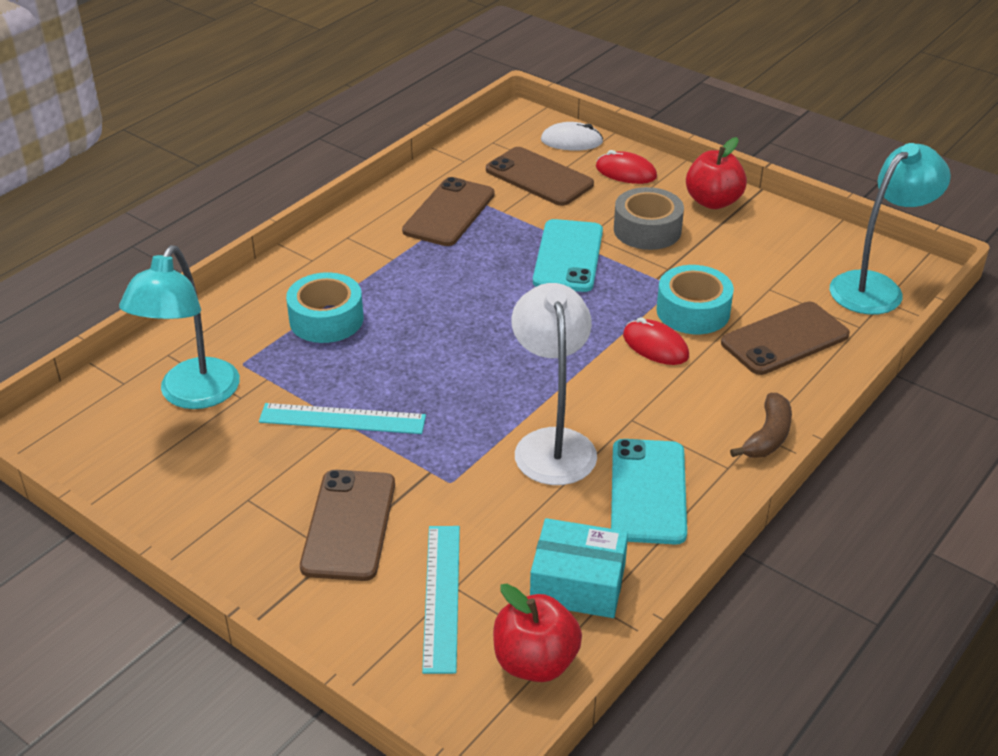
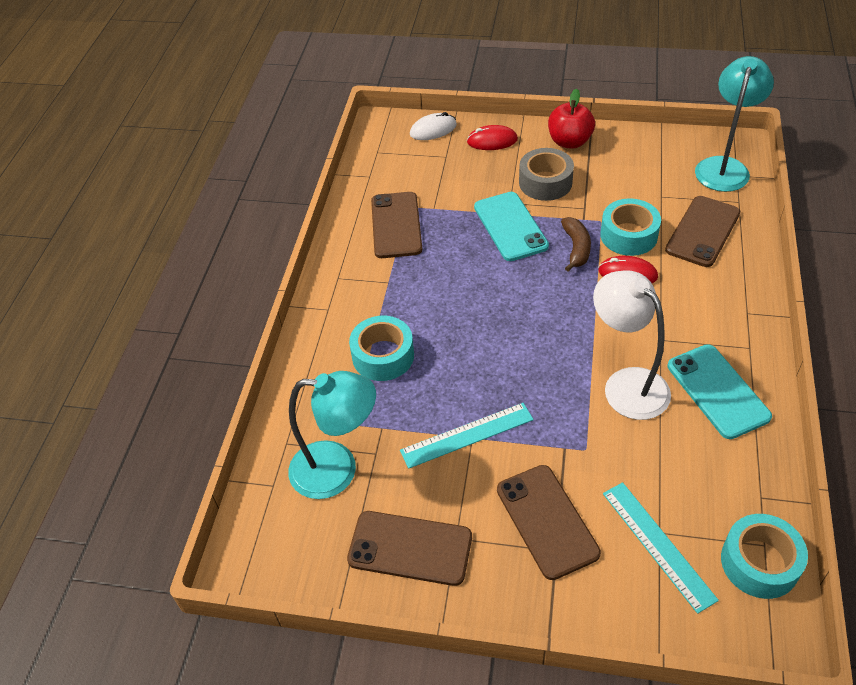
camera: 25 degrees left, 10 degrees up
turquoise lamp [119,245,240,409] -> turquoise lamp turned 75 degrees counterclockwise [288,371,376,499]
brown phone [486,147,594,206] -> brown phone moved to [347,511,472,586]
red apple [493,584,582,682] -> turquoise tape [721,514,808,599]
turquoise box [530,518,628,618] -> none
brown banana [730,393,792,458] -> brown banana moved to [561,217,591,272]

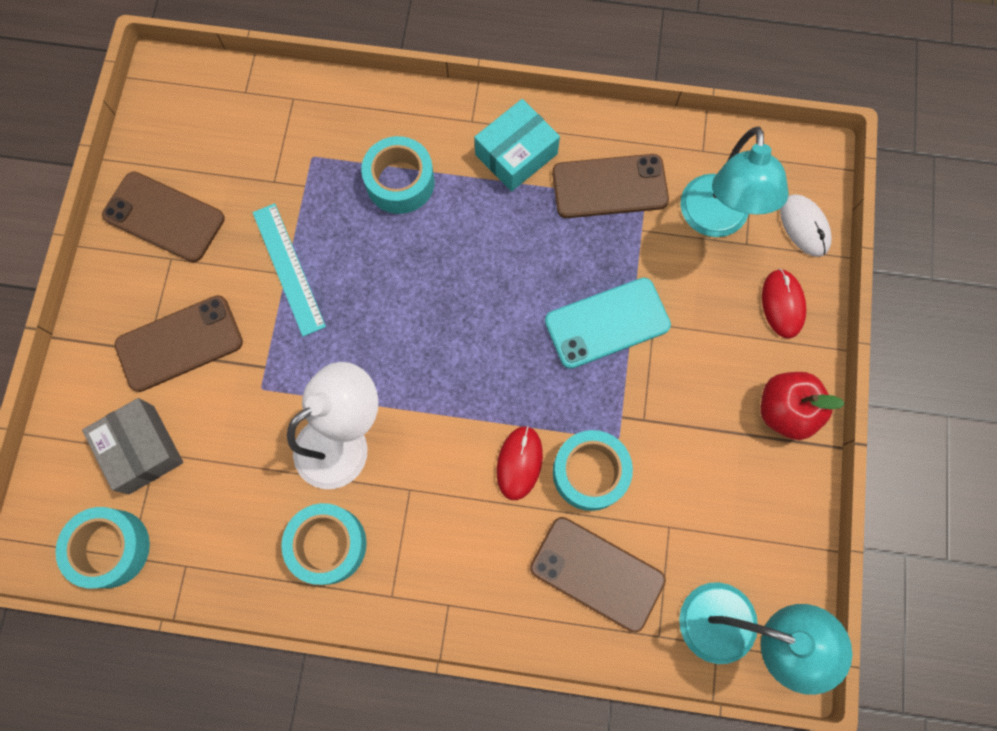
camera: 85 degrees right, 25 degrees up
turquoise lamp [288,371,376,499] -> turquoise lamp moved to [680,126,789,237]
brown phone [347,511,472,586] -> brown phone turned 75 degrees counterclockwise [102,171,225,262]
grey tape [519,148,574,201] -> none
brown banana [561,217,591,272] -> none
turquoise ruler [603,482,719,614] -> grey box [82,398,183,494]
turquoise phone [668,344,772,439] -> turquoise tape [281,503,367,585]
none -> turquoise box [474,99,560,191]

